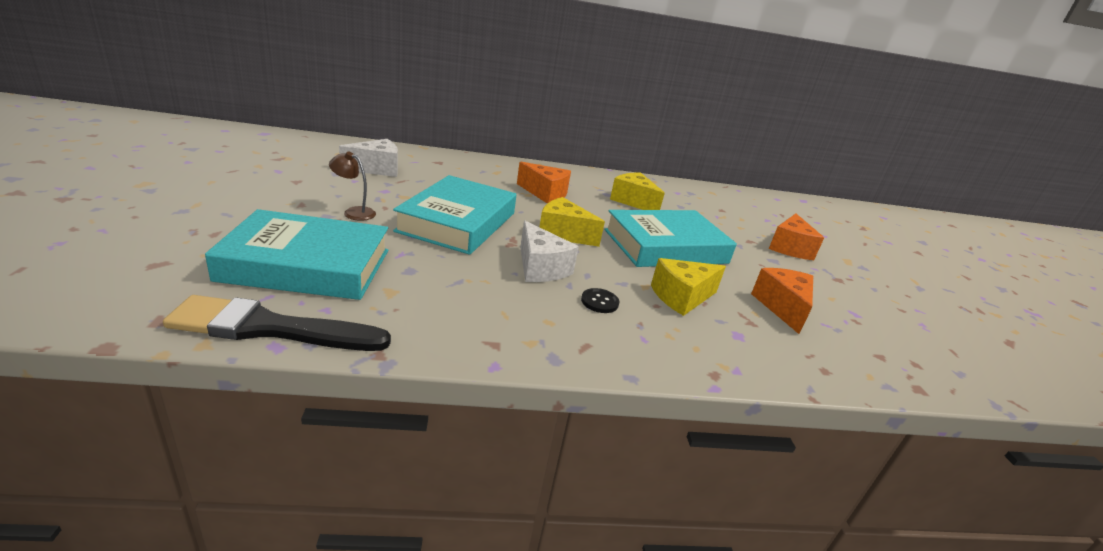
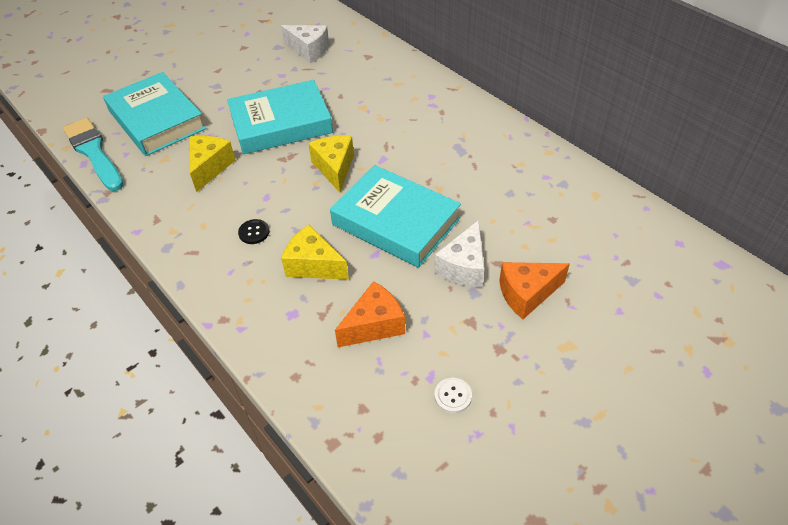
camera: 60 degrees right, 20 degrees up
black brush [163,295,391,351] -> turquoise brush [63,118,124,191]
brown lamp [329,152,376,221] -> none
orange cheese [517,162,571,203] -> none
white cheese [520,221,579,282] -> white cheese moved to [434,220,484,287]
yellow cheese [610,172,665,210] -> yellow cheese moved to [189,136,235,192]
none -> white button [434,378,472,413]

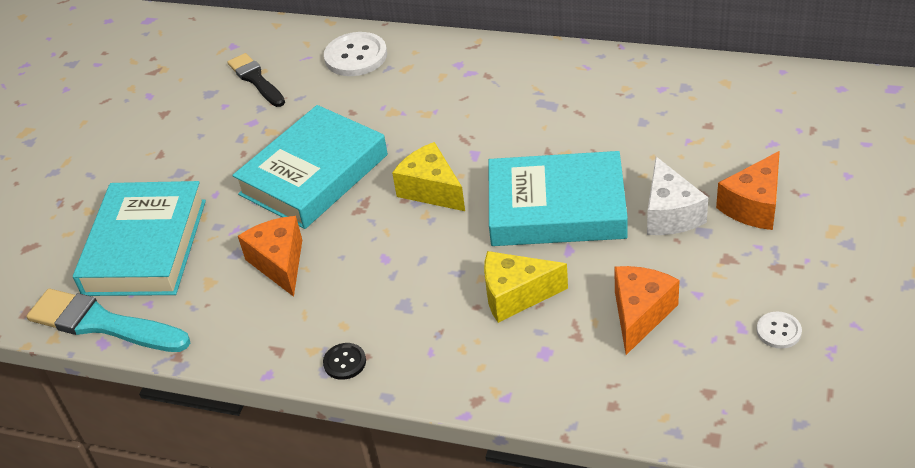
camera: 30 degrees left, 5 degrees down
turquoise book [103,72,206,156] -> turquoise book turned 75 degrees clockwise [73,181,206,296]
yellow cheese [189,136,235,192] -> orange cheese [238,216,302,297]
black button [238,219,269,244] -> black button moved to [323,343,366,380]
white cheese [281,25,329,63] -> black brush [227,53,285,107]
none -> white button [324,32,387,76]

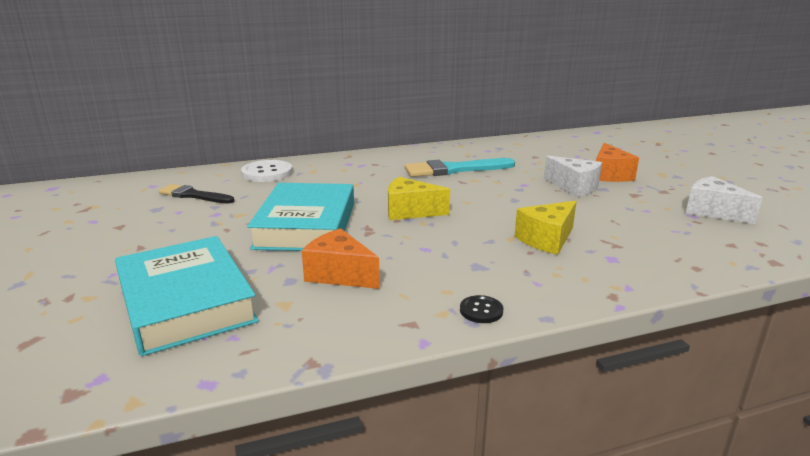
camera: 40 degrees left, 20 degrees down
turquoise brush [27,289,190,352] -> turquoise brush moved to [405,158,515,177]
turquoise book [489,151,628,246] -> none
orange cheese [615,266,680,355] -> none
white button [756,311,802,349] -> white cheese [686,176,762,224]

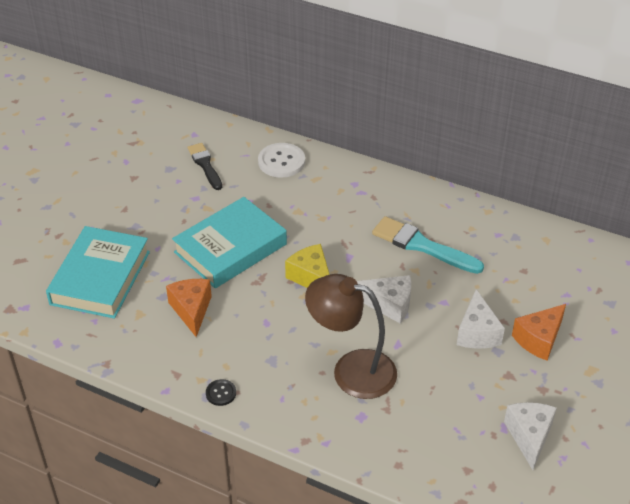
camera: 45 degrees right, 20 degrees up
yellow cheese [515,201,577,255] -> brown lamp [305,274,397,399]
none -> white cheese [357,275,411,324]

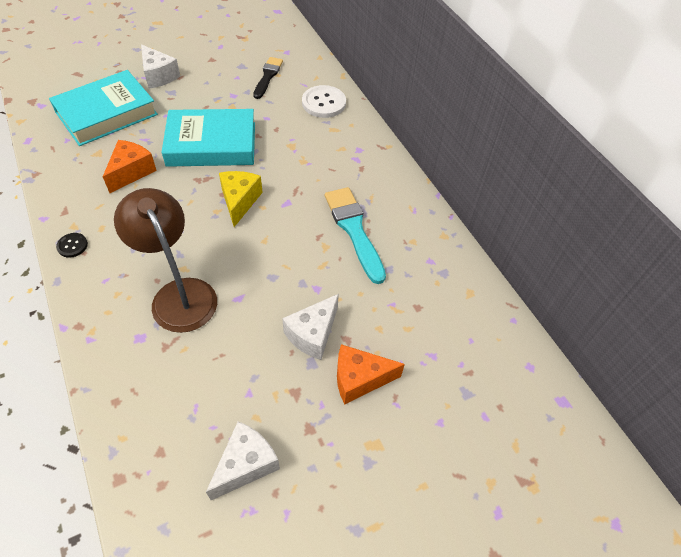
camera: 35 degrees right, 10 degrees up
white cheese [357,275,411,324] -> white cheese moved to [141,44,180,89]

